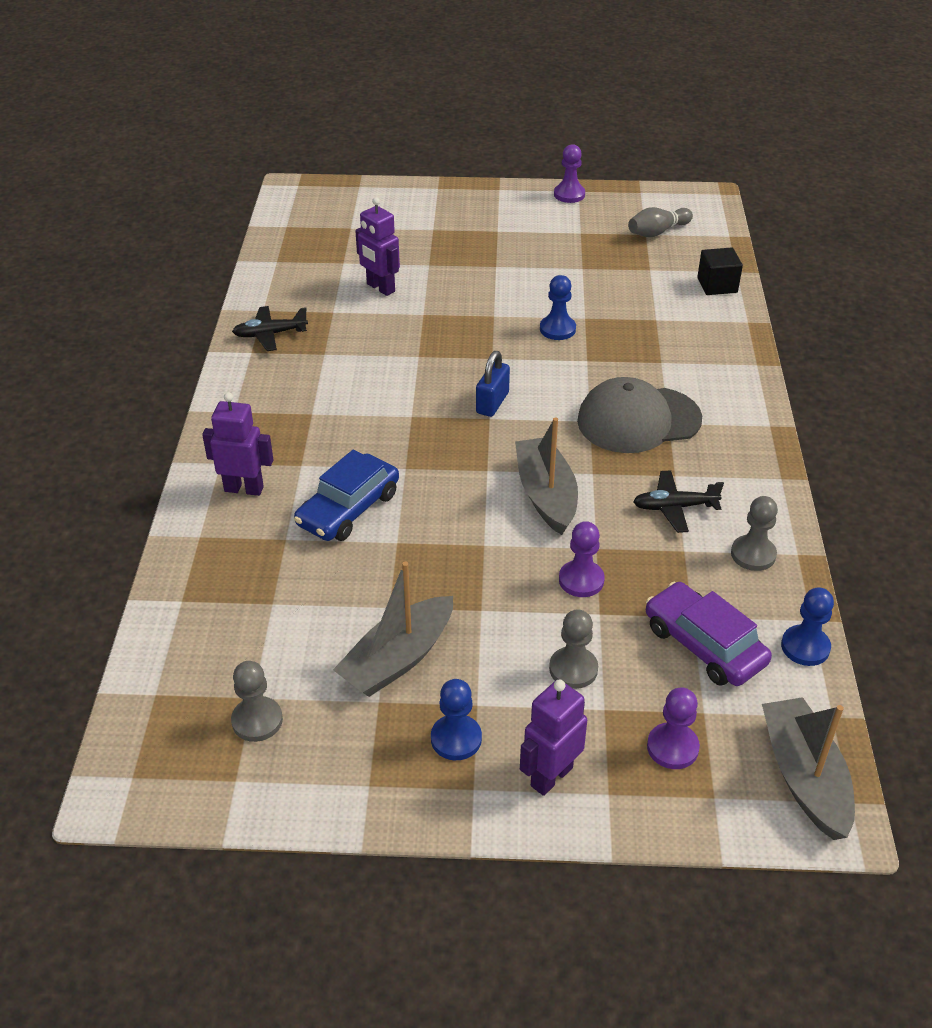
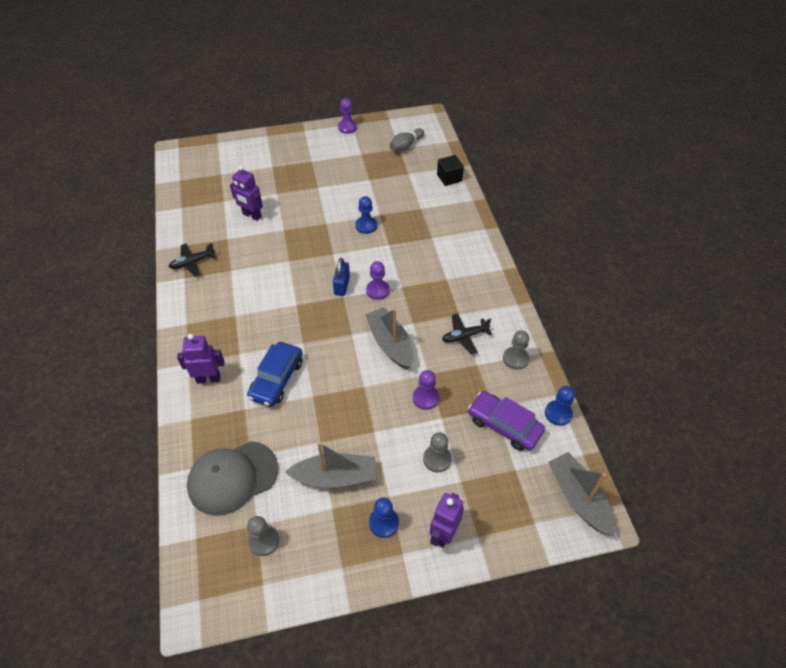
camera: 15 degrees left, 10 degrees up
grey boat [333,562,453,697] -> grey boat turned 120 degrees counterclockwise [285,442,376,488]
grey cap [577,377,702,453] -> grey cap moved to [187,441,278,516]
purple pawn [647,687,700,769] -> purple pawn moved to [366,261,390,300]

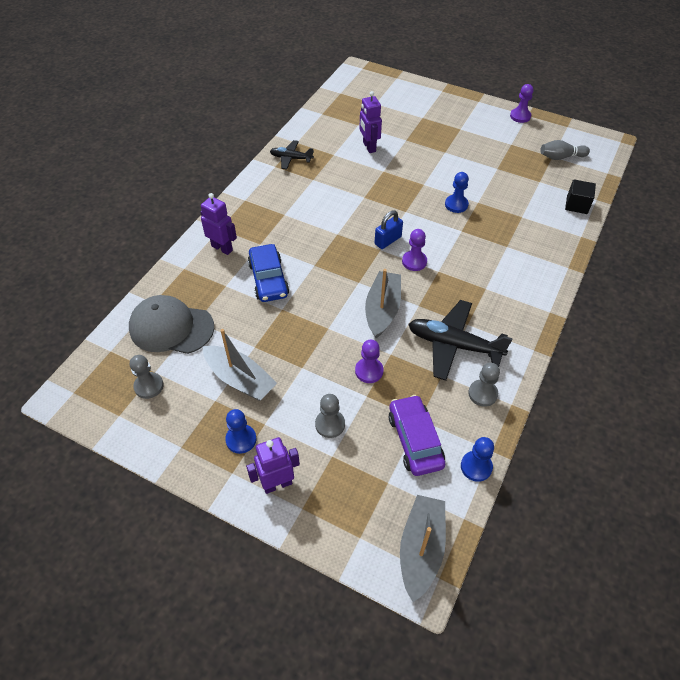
camera: 40 degrees right, 0 degrees up
blue car [247,342,303,407] -> blue car turned 75 degrees counterclockwise [248,244,289,302]
black plane [442,313,492,355] -> black plane [408,300,513,381], size x1.76

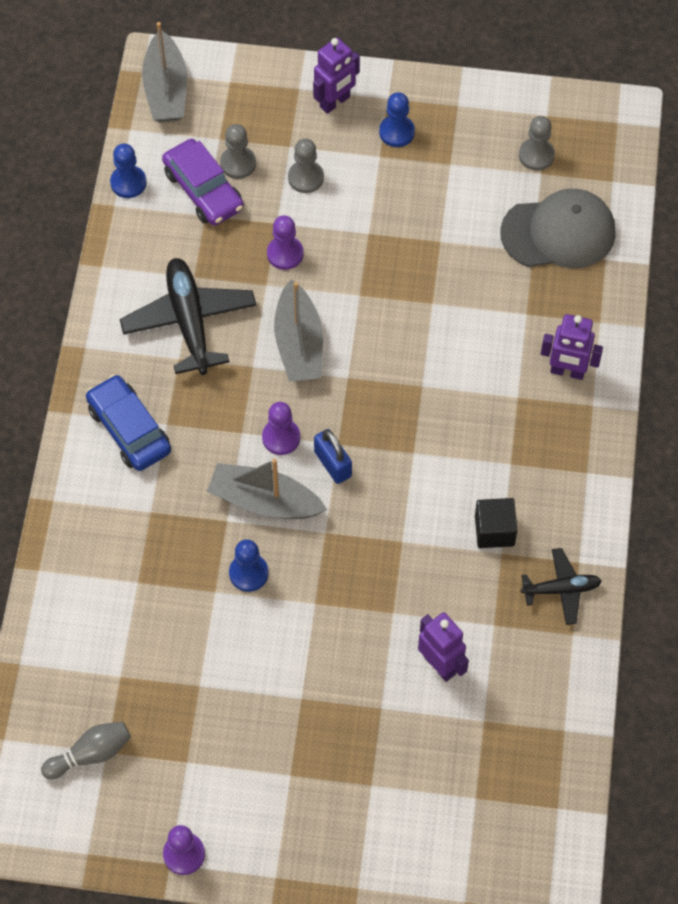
camera: 160 degrees right, 10 degrees up
grey boat [203,329,277,401] -> grey boat moved to [207,459,327,519]
blue car [248,244,289,302] -> blue car moved to [86,374,171,471]
blue padlock [375,210,403,249] -> blue padlock turned 60 degrees counterclockwise [314,429,352,484]
black plane [408,300,513,381] -> black plane turned 105 degrees counterclockwise [120,258,256,375]
grey pawn [468,363,500,407] -> grey pawn moved to [220,124,256,179]
black cube [565,179,596,214] -> black cube moved to [475,498,517,548]

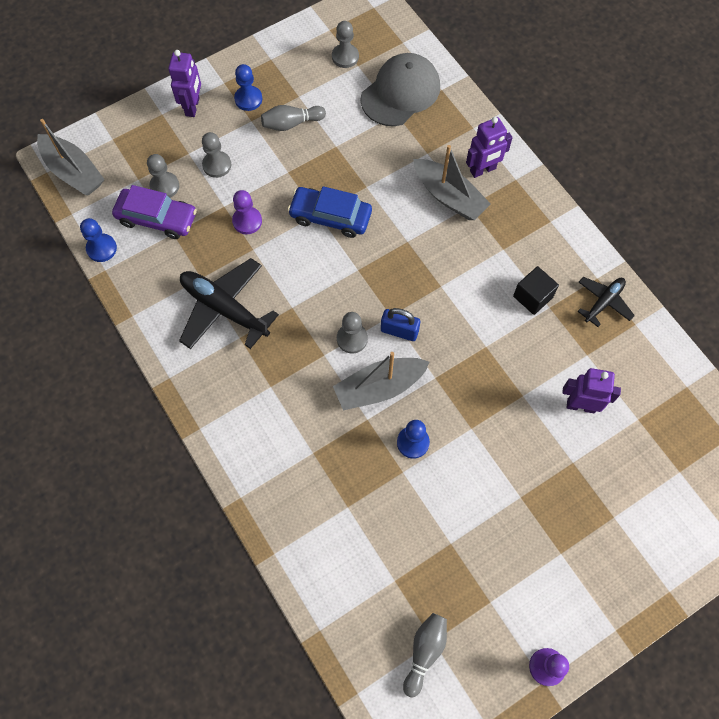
camera: 40 degrees left, 5 degrees up
blue car [86,374,171,471] -> blue car moved to [288,186,372,238]
purple pawn [262,402,300,455] -> grey pawn [337,312,368,354]
grey boat [274,279,323,382] -> grey boat moved to [413,145,491,220]
none -> grey bowling pin [261,105,326,131]

